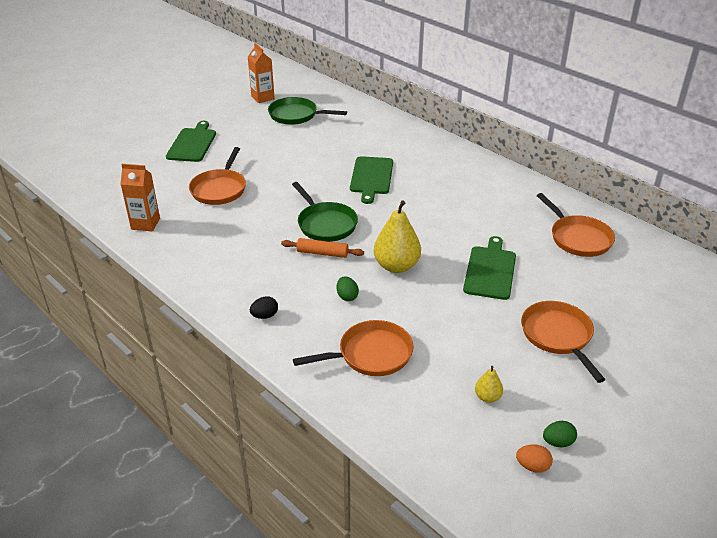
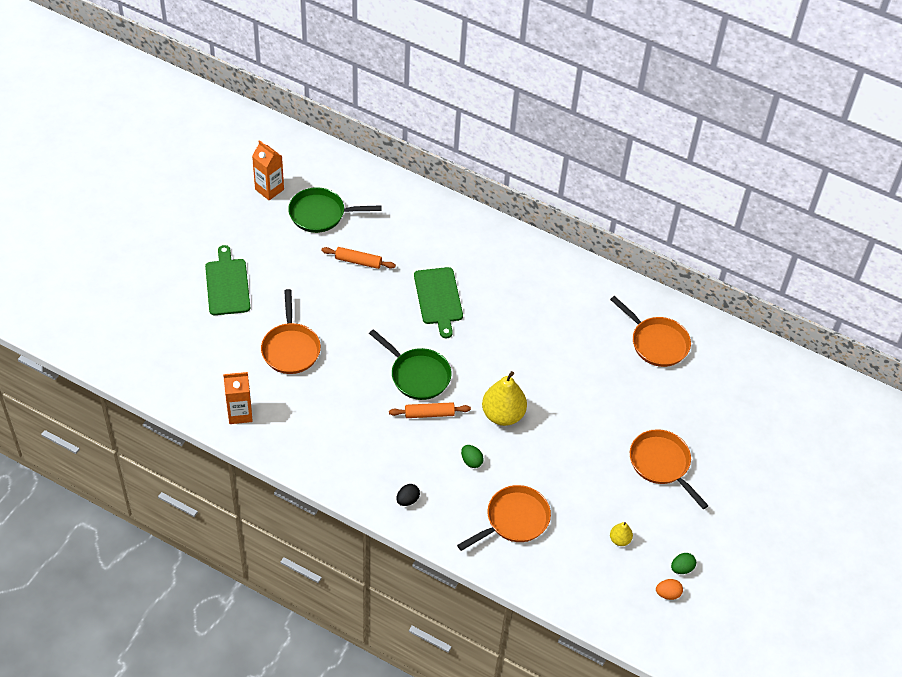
camera: 20 degrees left, 15 degrees up
green cutting board [463,236,516,300] -> none
none -> orange rolling pin [321,247,396,269]

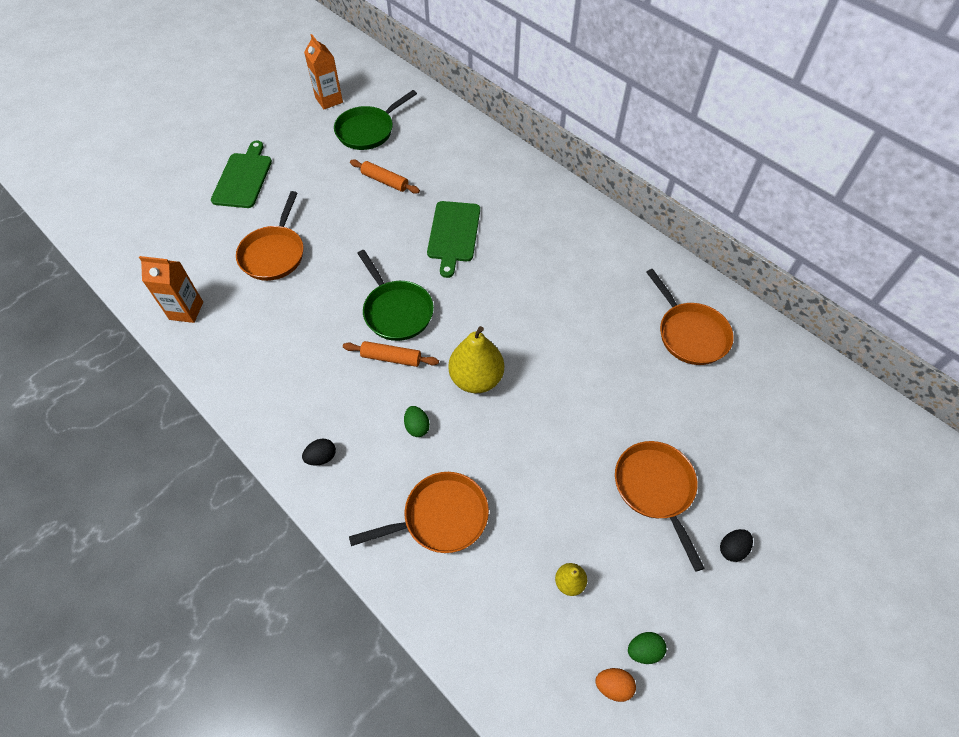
camera: 20 degrees right, 5 degrees up
green pan [288,187,381,233] -> green pan turned 60 degrees counterclockwise [334,90,417,150]
none -> black egg [720,529,753,562]

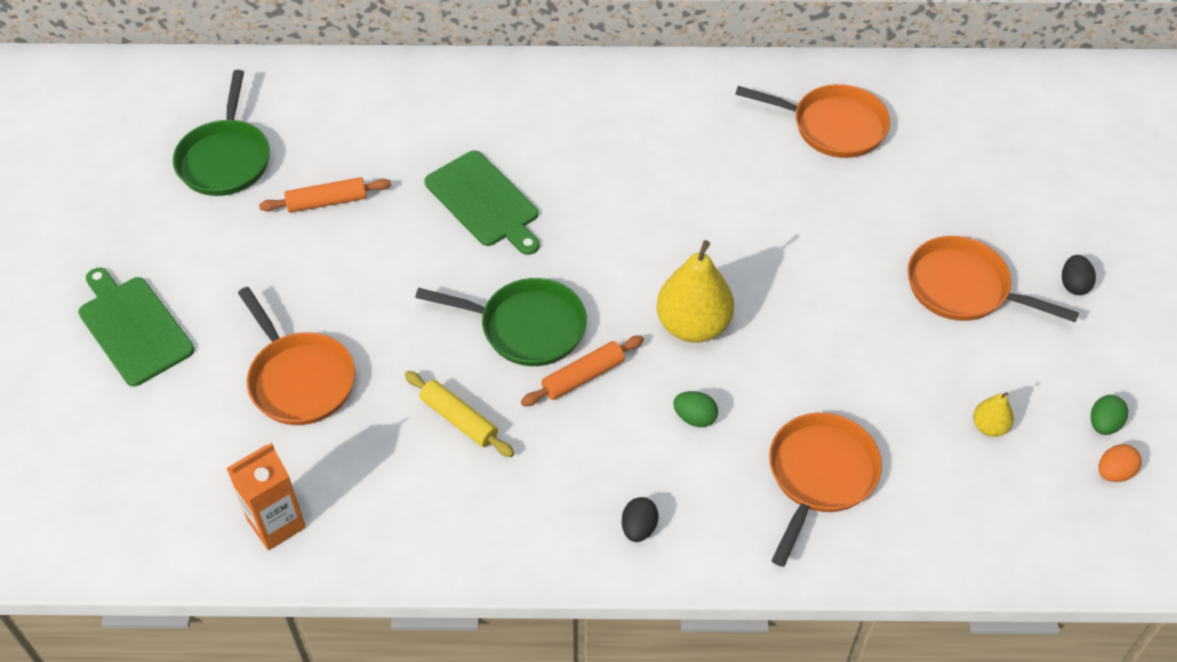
camera: 45 degrees left, 5 degrees down
orange carton [304,34,343,109] -> none
none -> yellow rolling pin [405,371,514,457]

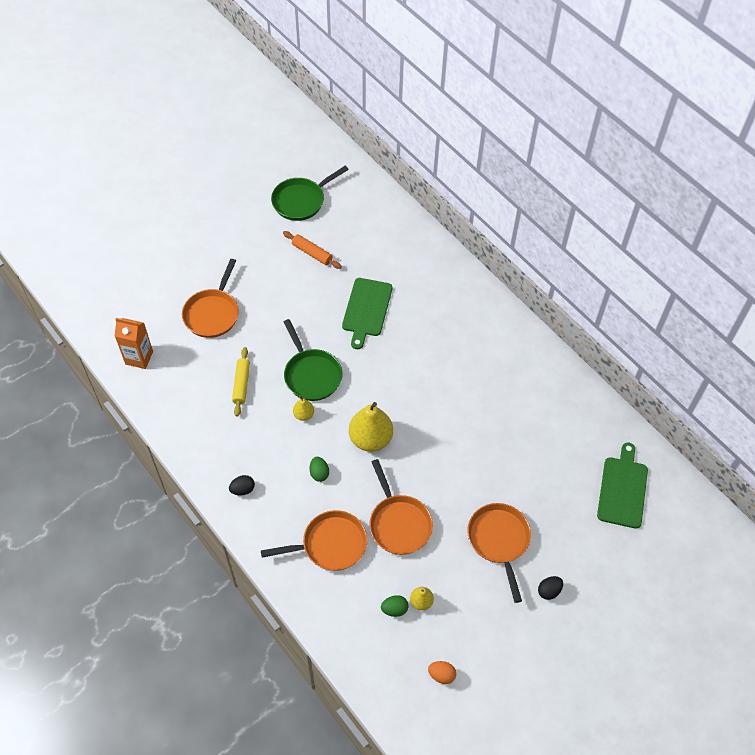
camera: 50 degrees right, 5 degrees up
green cutting board [78,268,194,387] -> green cutting board moved to [597,443,648,529]
orange rolling pin [521,335,644,406] -> yellow pear [293,396,314,421]
orange pan [735,84,890,158] -> orange pan moved to [369,459,433,555]
green egg [1091,395,1128,435] -> green egg moved to [381,595,409,617]

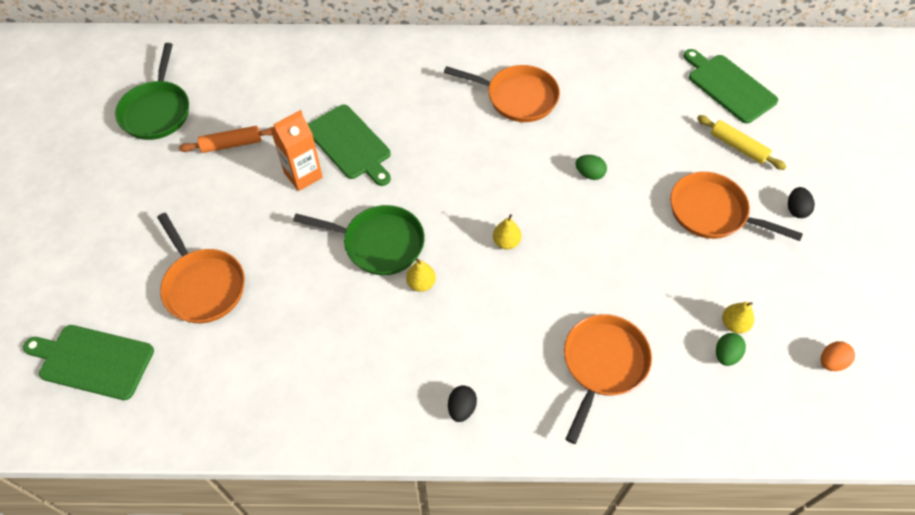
camera: 50 degrees left, 0 degrees up
orange carton [115,318,153,369] -> orange carton moved to [270,110,323,191]
yellow rolling pin [232,347,250,417] -> yellow rolling pin moved to [697,115,787,170]
green egg [309,457,329,482] -> green egg moved to [576,155,607,180]
yellow pear [349,402,393,452] -> yellow pear [493,214,522,249], size x0.49
orange pan [369,459,433,555] -> orange pan moved to [444,65,560,122]
none -> green cutting board [23,325,154,400]

